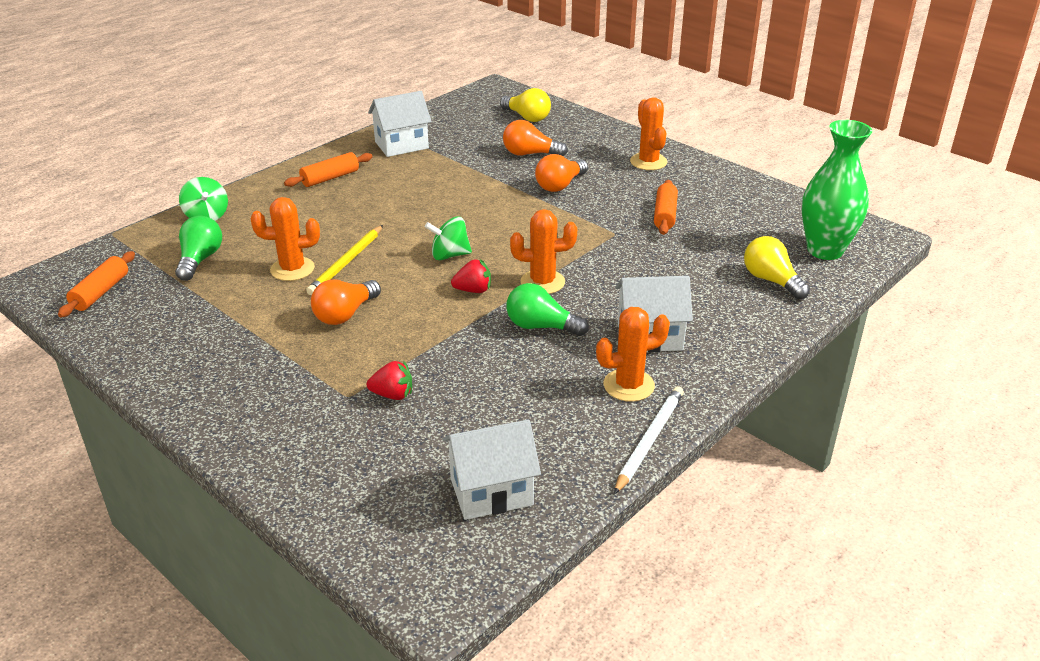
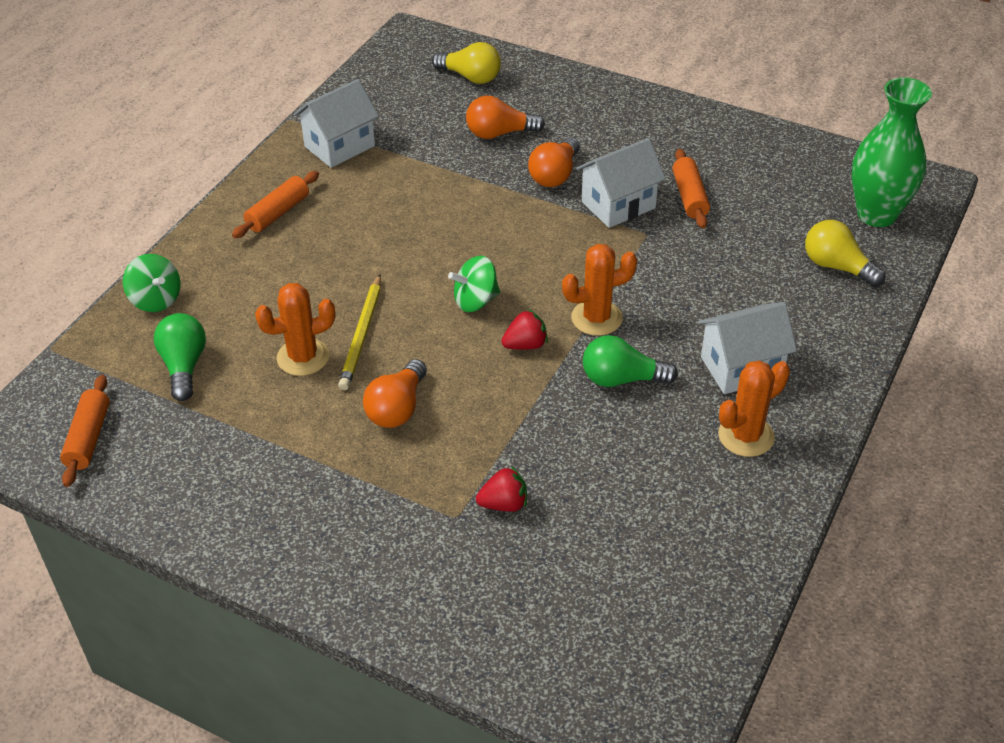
camera: 15 degrees left, 10 degrees up
white house [442,420,541,520] -> white house moved to [576,138,666,228]
white pencil [614,386,684,494] -> none
orange cactus [630,97,667,170] -> none

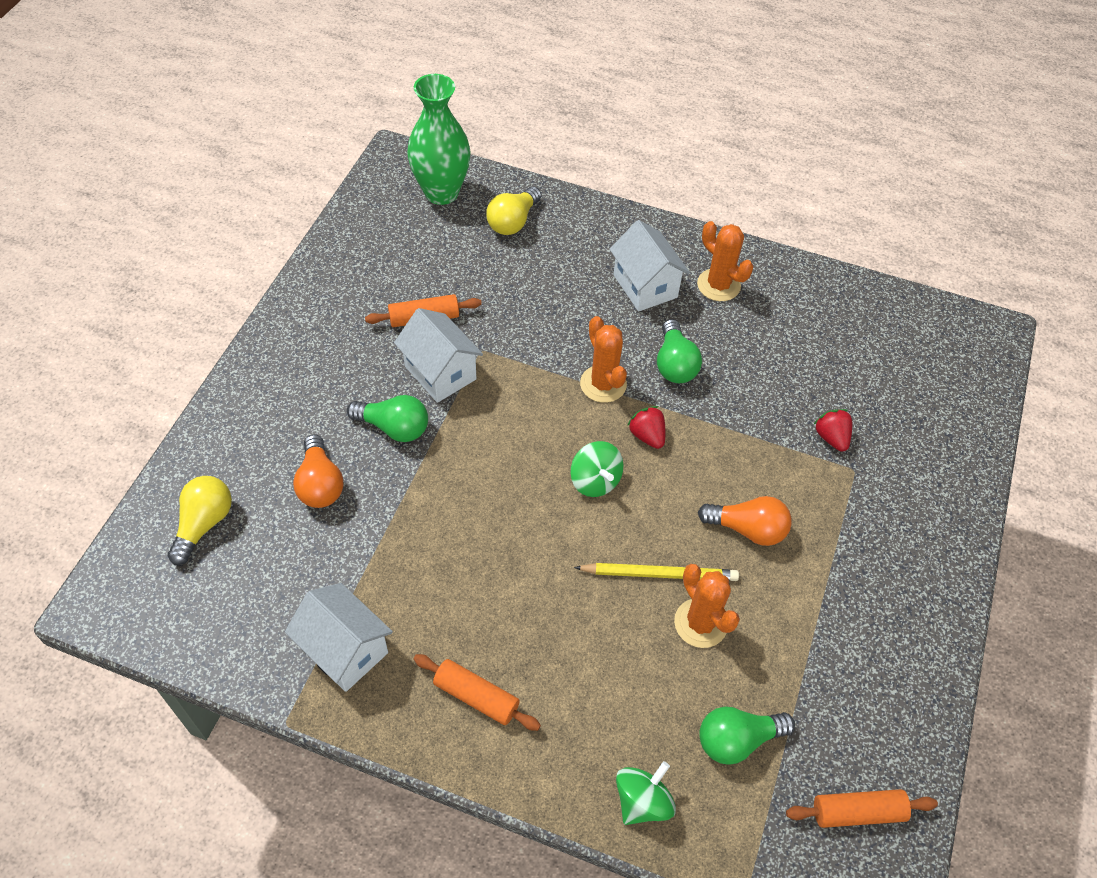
camera: 100 degrees left, 10 degrees up
orange light bulb [528,137,580,187] -> green light bulb [347,395,428,442]

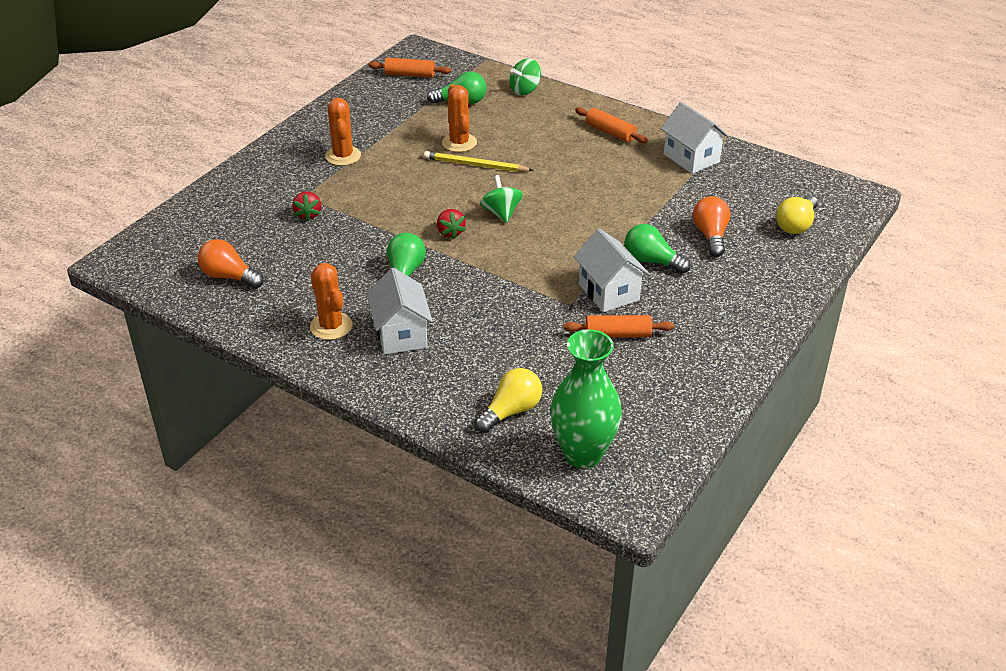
camera: 165 degrees left, 15 degrees down
orange cactus [580,316,627,403] -> orange cactus moved to [325,98,361,166]
orange light bulb [698,496,792,546] -> orange light bulb moved to [198,239,264,289]

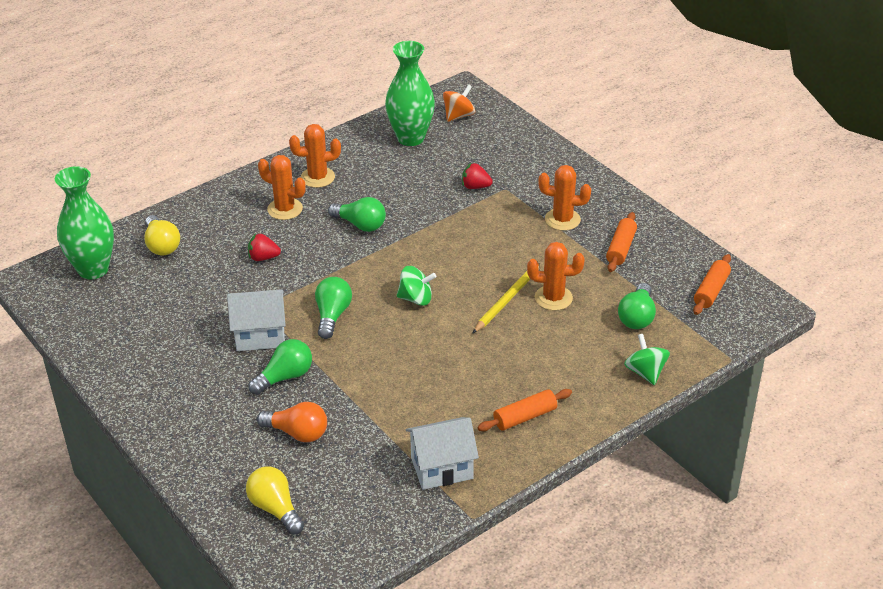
camera: 110 degrees right, 0 degrees up
orange light bulb [198,239,264,289] -> green vase [385,41,435,146]
white house [367,268,433,355] -> orange cactus [258,155,306,220]
red strawberry [437,209,466,239] -> red strawberry moved to [248,233,281,261]
orange rolling pin [563,315,674,338] -> orange rolling pin moved to [606,212,637,272]
none -> green light bulb [315,277,352,339]
none -> orange spinning top [443,85,475,122]

